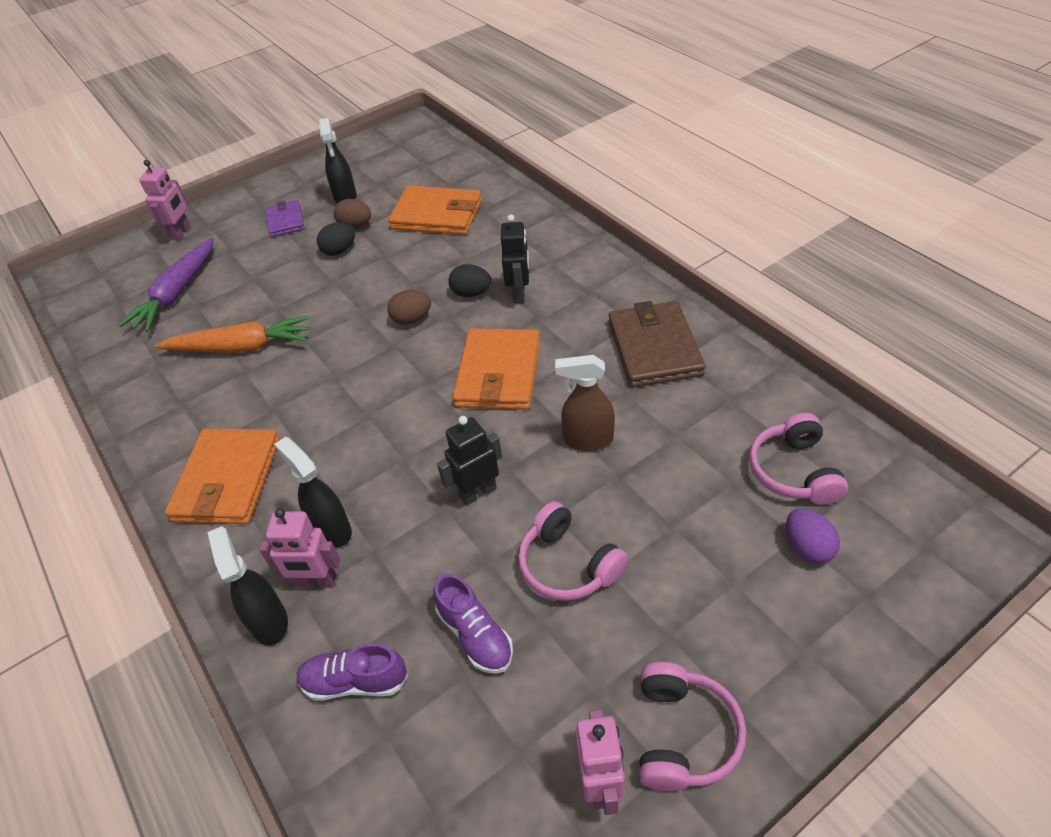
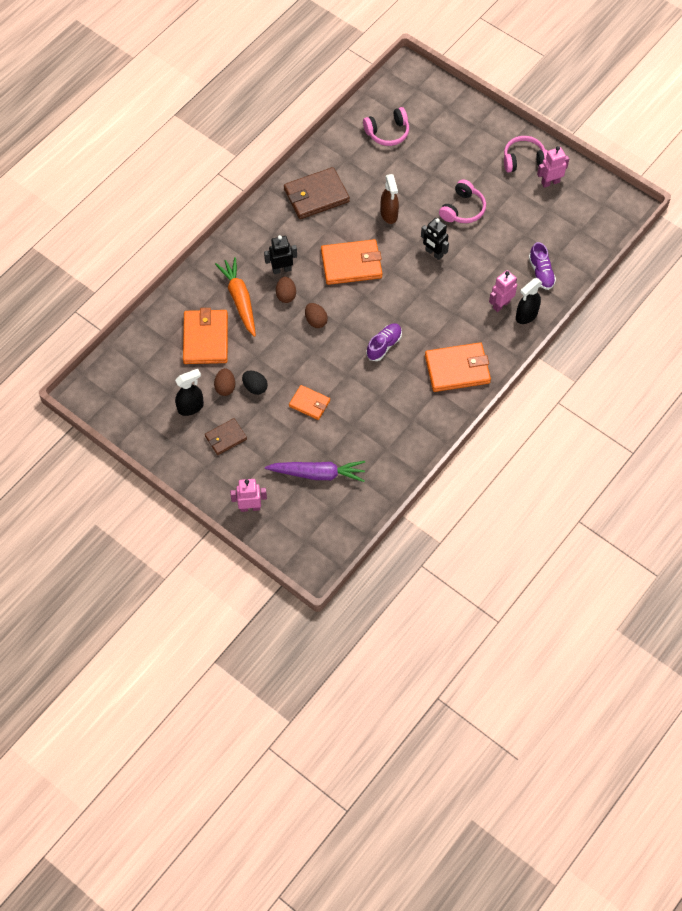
camera: 110 degrees left, 15 degrees up
orange carrot [155,316,310,353] -> orange carrot moved to [215,257,256,337]
pink robot [259,508,340,587] -> pink robot turned 120 degrees counterclockwise [489,270,517,312]
purple wallet [265,200,305,237] -> brown wallet [205,418,247,455]
black spray bottle [274,437,352,547] -> none
purple shoe [433,574,513,674] -> purple shoe moved to [366,323,402,361]
black egg [448,264,491,297] -> brown egg [276,277,296,303]
purple egg [786,508,840,564] -> none
none -> orange wallet [289,385,330,420]

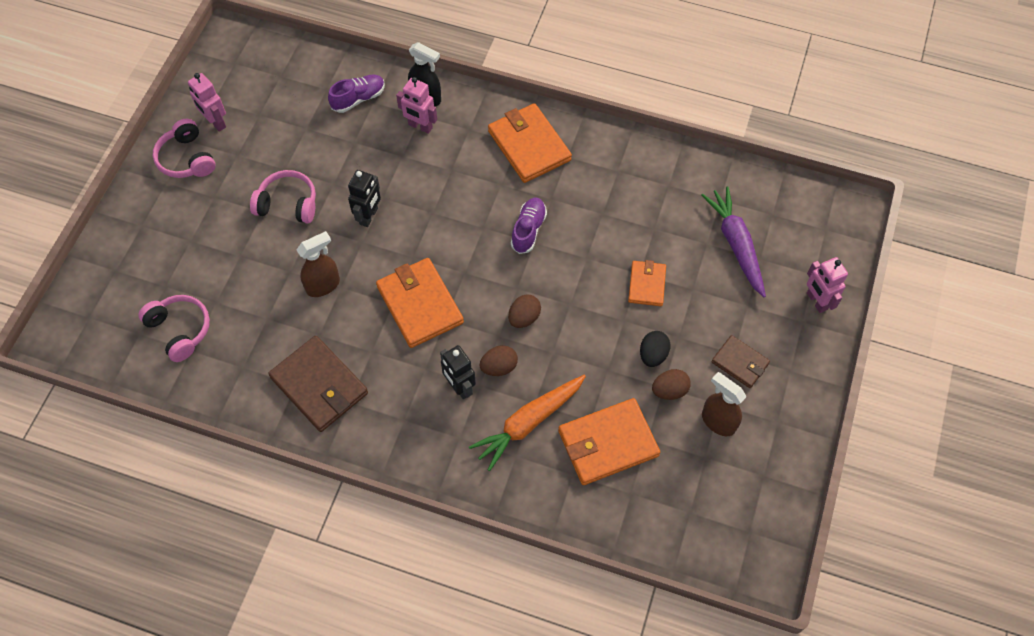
camera: 110 degrees left, 0 degrees up
black spray bottle [175,369,204,416] -> brown spray bottle [702,372,746,436]
purple shoe [366,323,402,361] -> purple shoe turned 90 degrees clockwise [511,198,547,254]

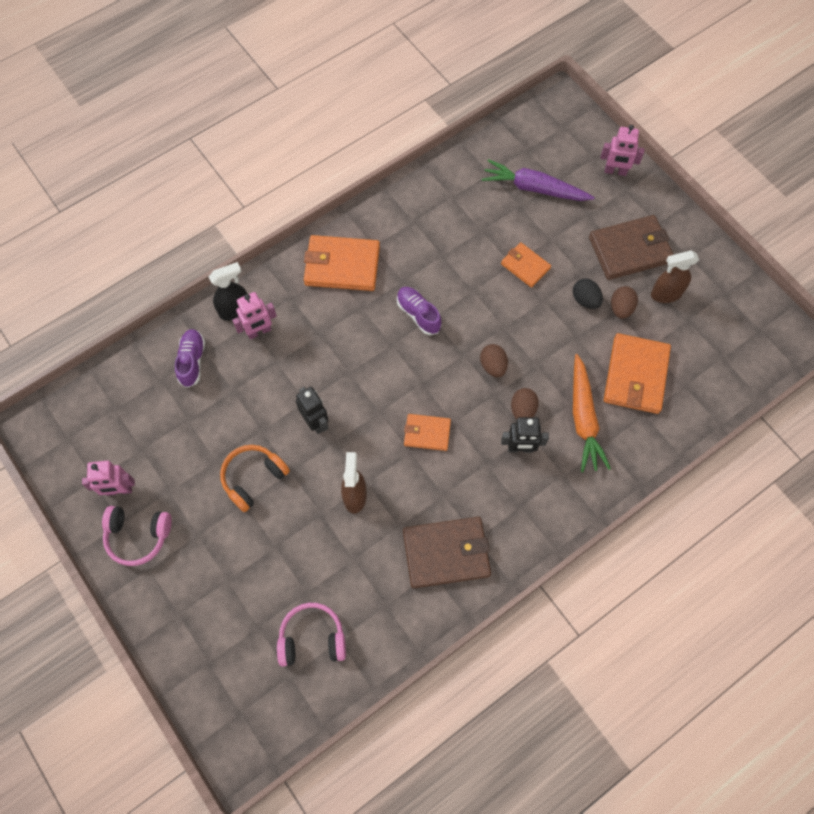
camera: 55 degrees left, 5 degrees up
pink headphones [250,170,316,223] -> orange headphones [220,445,290,512]
orange wallet [376,258,464,348] -> orange wallet [404,414,451,451], size x0.58
brown wallet [711,335,770,388] -> brown wallet [589,215,674,280], size x1.74

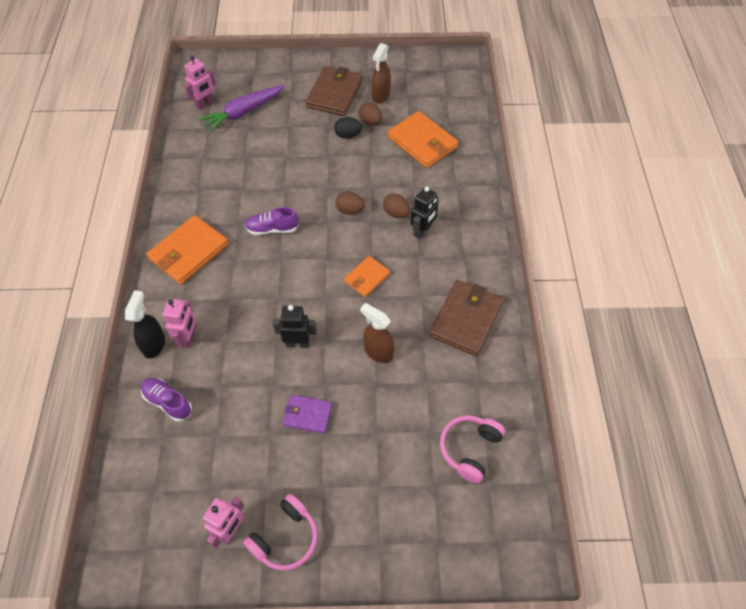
camera: 55 degrees left, 10 degrees down
orange headphones [220,445,290,512] -> purple wallet [283,395,332,434]
orange wallet [501,242,551,288] -> none
orange carrot [573,354,611,472] -> none
pink robot [601,125,644,176] -> pink robot moved to [184,55,216,110]

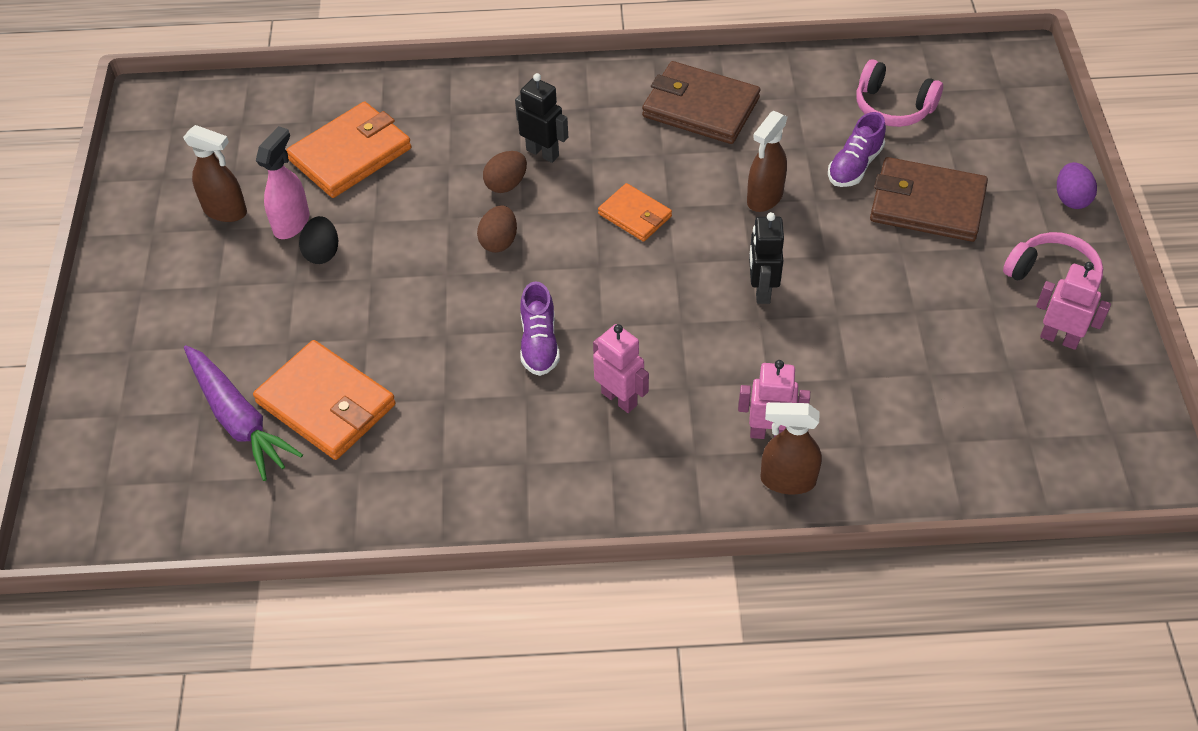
camera: 90 degrees left, 5 degrees down
black spray bottle [125,290,165,359] -> brown spray bottle [761,402,822,495]
purple shoe [141,378,192,421] -> purple shoe moved to [828,112,886,187]
orange wallet [147,215,228,284] -> orange wallet moved to [253,340,396,460]
pink robot [184,55,216,110] -> pink robot moved to [593,324,649,413]
purple wallet [283,395,332,434] -> none
brown wallet [305,66,363,116] -> brown wallet moved to [870,157,988,242]
brown egg [358,102,382,125] -> pink spray bottle [256,126,309,239]
none -> purple egg [1057,162,1097,209]

